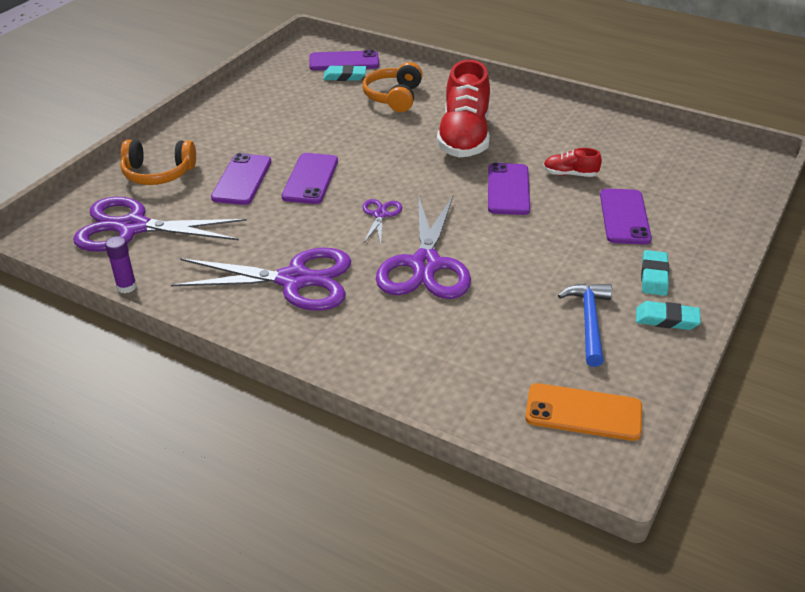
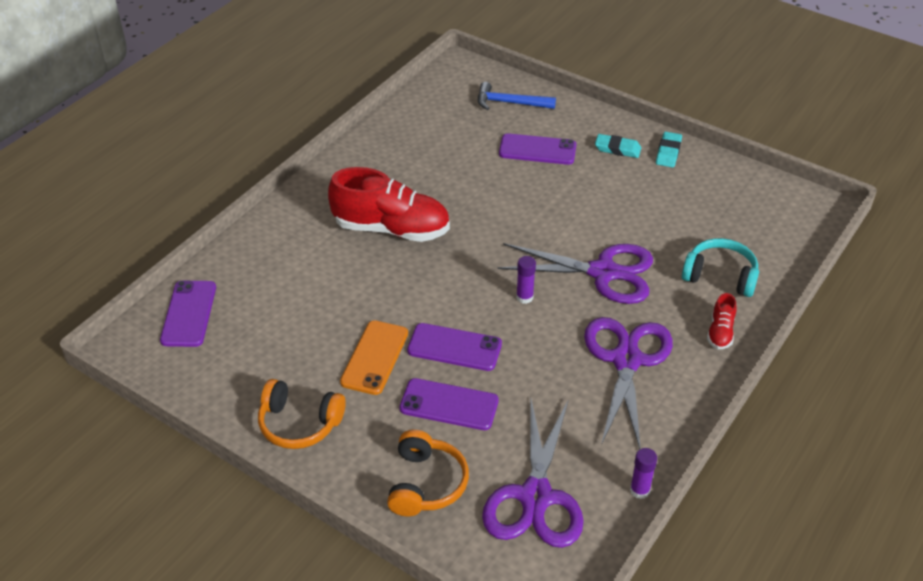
camera: 85 degrees left, 5 degrees up
turquoise eraser [323,65,366,81] -> none
orange headphones [362,62,423,112] -> orange headphones moved to [258,379,346,449]
purple scissors [362,199,402,244] -> purple glue stick [516,256,536,304]
purple phone [488,163,530,215] -> none
orange phone [525,383,642,441] -> orange phone moved to [340,320,408,395]
red shoe [543,148,602,177] -> red shoe moved to [707,293,737,349]
blue hammer [558,283,612,367] -> blue hammer moved to [478,82,556,110]
none -> turquoise headphones [682,238,759,297]

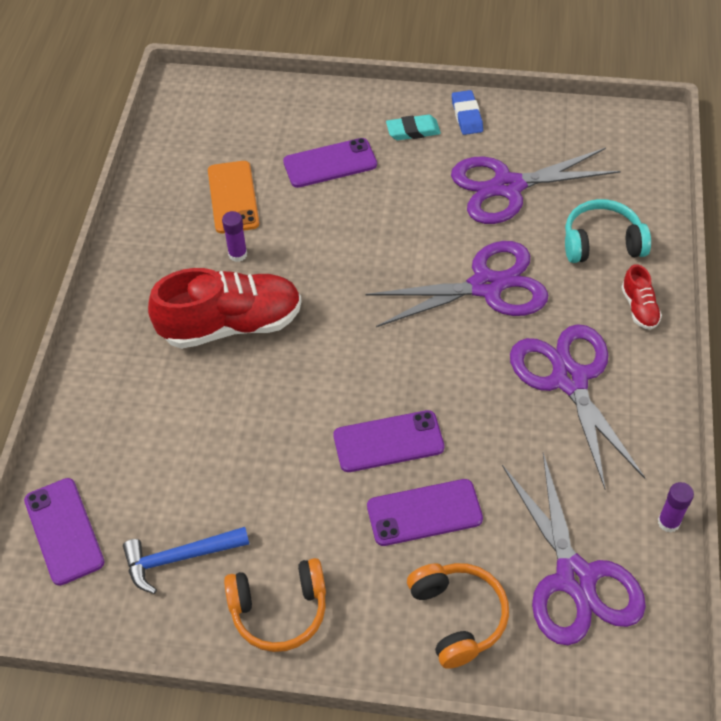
camera: 25 degrees left, 10 degrees up
orange phone [340,320,408,395] -> orange phone moved to [208,161,259,234]
blue hammer [478,82,556,110] -> blue hammer moved to [123,527,249,594]
purple glue stick [516,256,536,304] -> purple glue stick moved to [222,211,247,262]
turquoise eraser [656,132,682,168] -> blue eraser [452,90,483,135]
none -> purple scissors [451,148,621,224]

